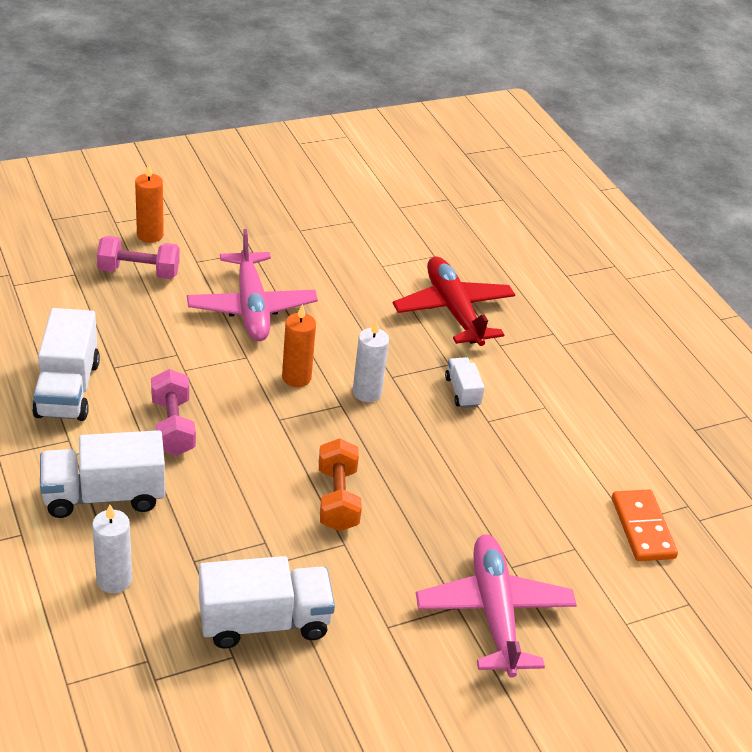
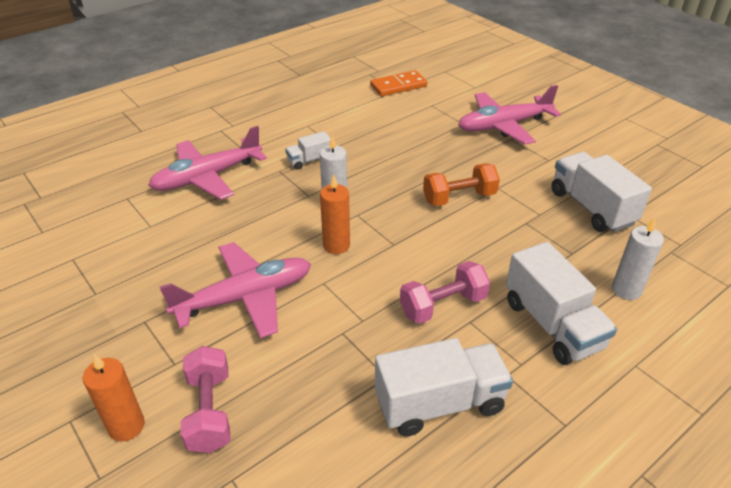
camera: 100 degrees left, 0 degrees up
red plane [393,257,515,346] -> pink plane [148,126,267,200]

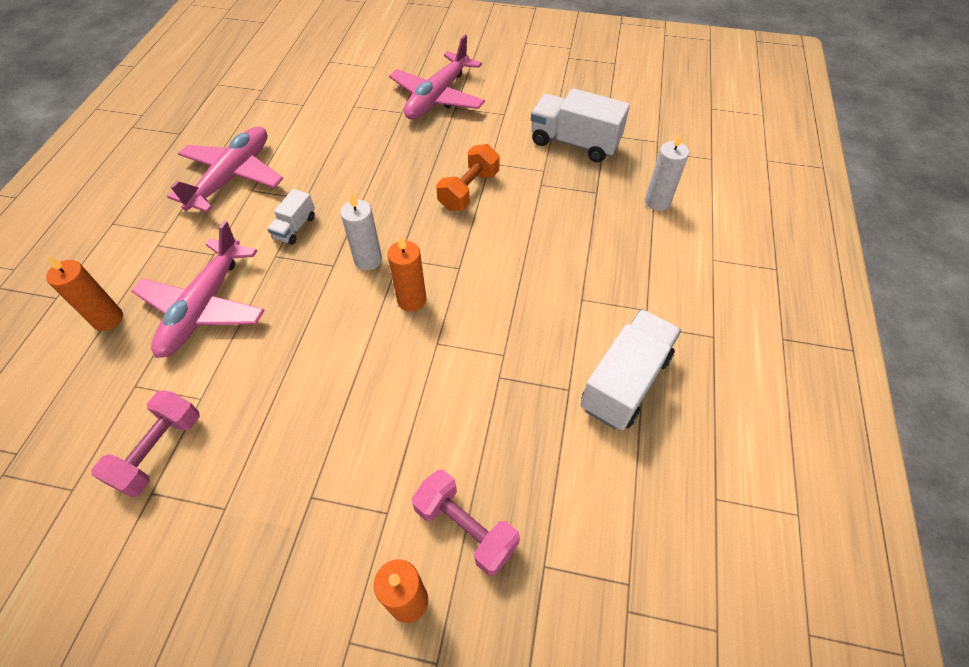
camera: 40 degrees left, 15 degrees up
pink plane [160,242,311,339] -> pink plane moved to [167,126,283,213]
orange domino [370,70,427,96] -> none
pink dumbbell [400,261,490,324] -> pink dumbbell moved to [92,390,200,497]
white truck [506,242,617,365] -> none
none -> orange candle [46,256,123,331]

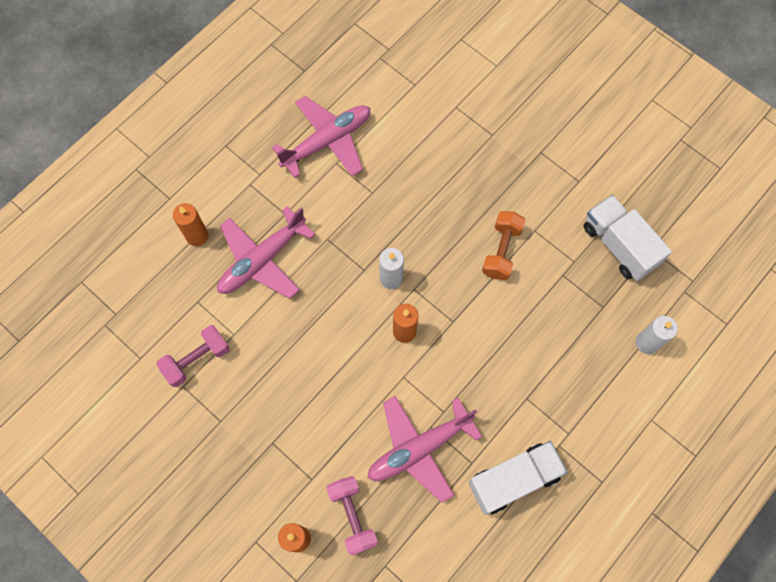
camera: 30 degrees right, 15 degrees up
white truck [267,189,315,245] -> none
pink plane [389,34,485,119] -> pink plane moved to [368,396,482,503]
orange dumbbell [436,144,500,211] -> orange dumbbell turned 45 degrees counterclockwise [482,211,526,280]

